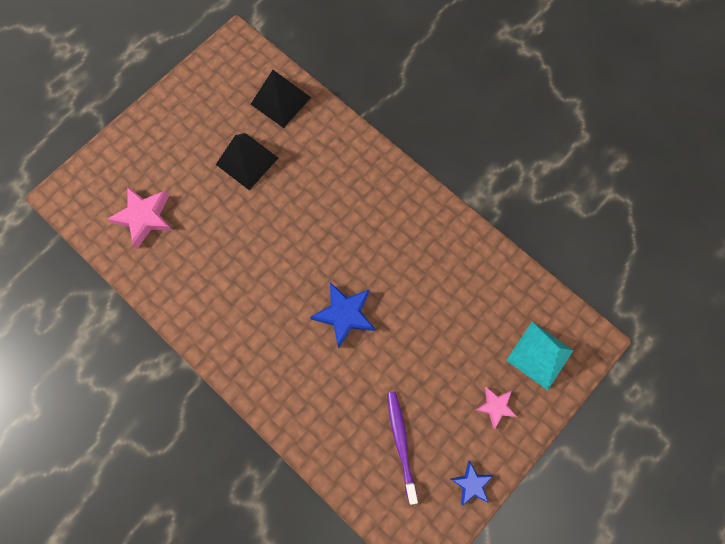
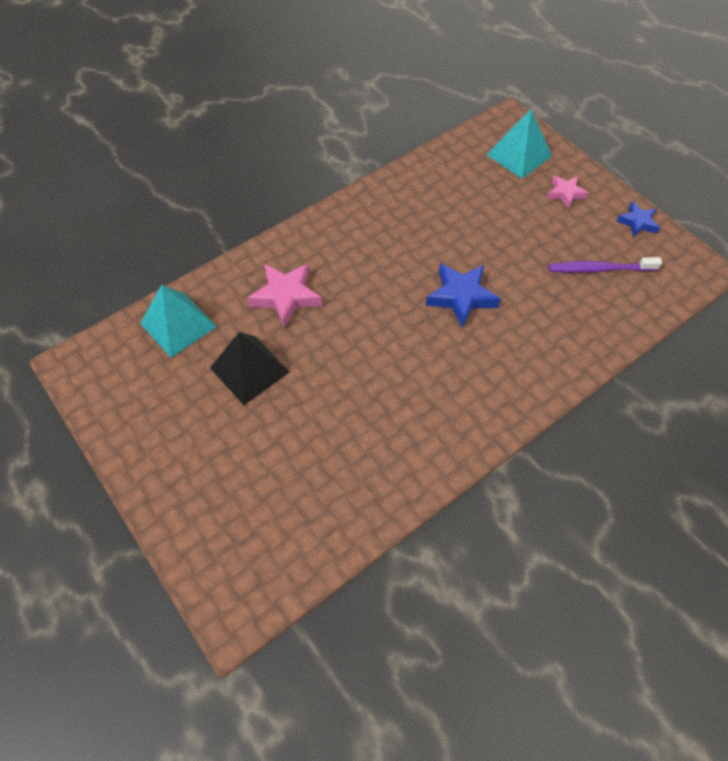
camera: 80 degrees left, 15 degrees down
pink star [108,186,173,248] -> pink star moved to [247,263,322,328]
black pyramid [251,70,311,128] -> turquoise pyramid [140,285,217,358]

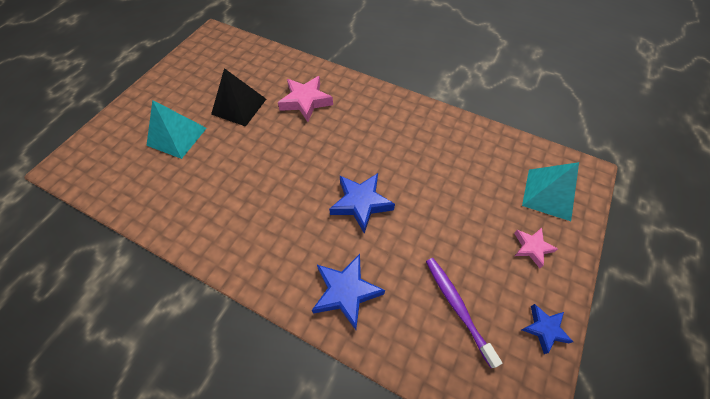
camera: 65 degrees right, 0 degrees up
turquoise pyramid [140,285,217,358] -> turquoise pyramid moved to [146,100,207,159]
none -> blue star [312,254,385,330]

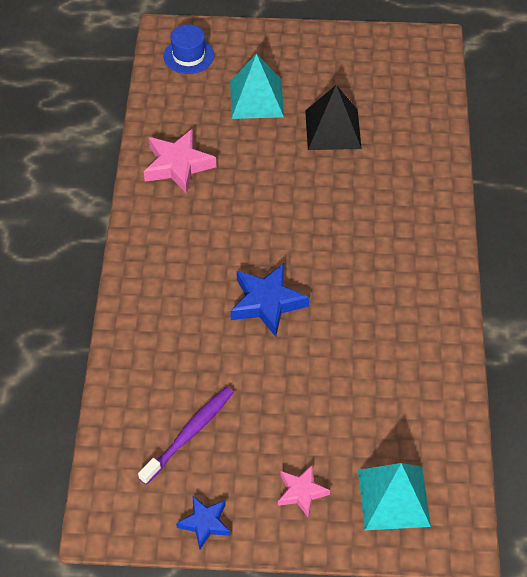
camera: 65 degrees right, 5 degrees down
pink star [278,76,333,122] -> pink star moved to [144,129,217,194]
blue star [312,254,385,330] -> none
none -> blue hat [163,24,214,74]

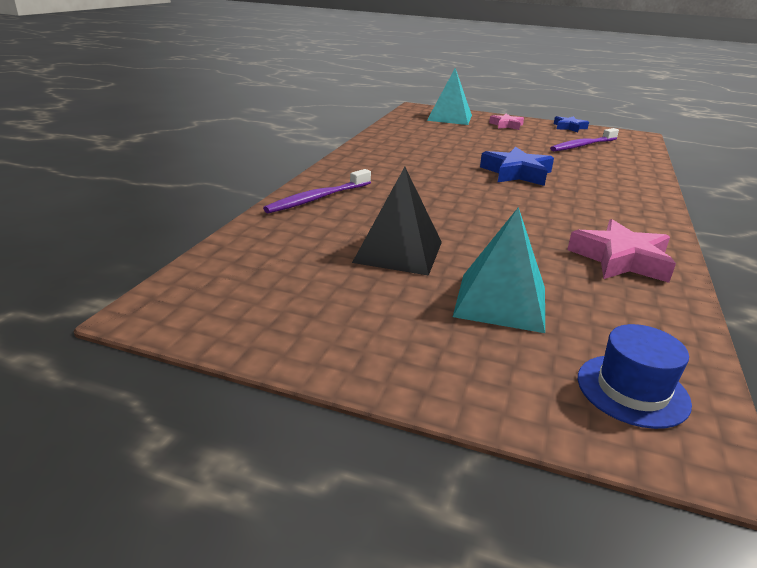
camera: 165 degrees left, 25 degrees down
none -> purple toothbrush [263,169,371,213]

